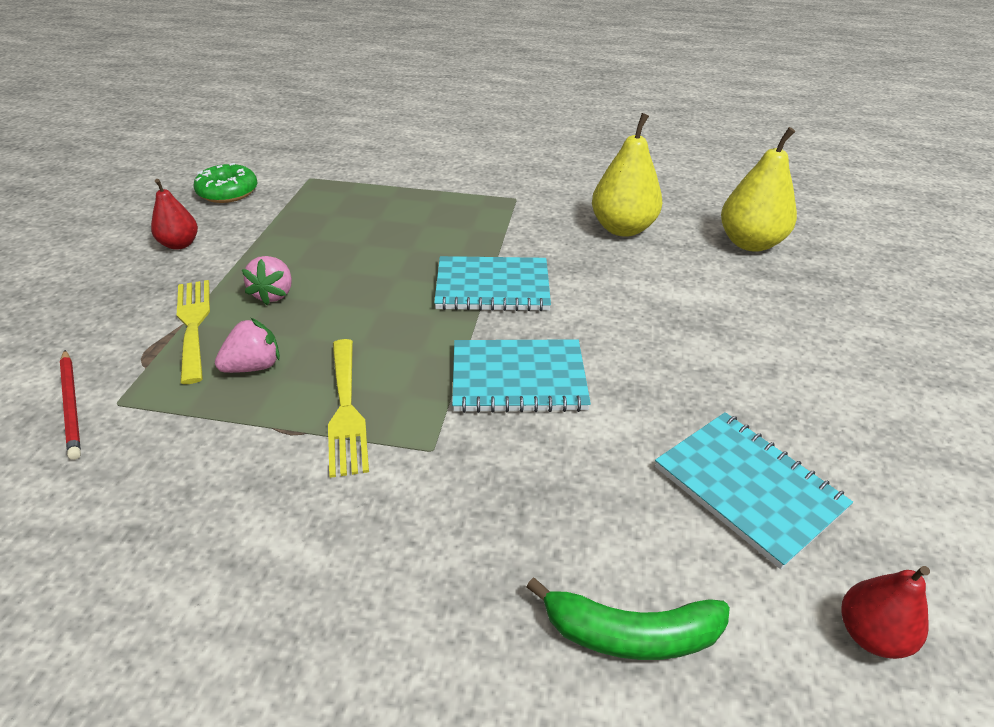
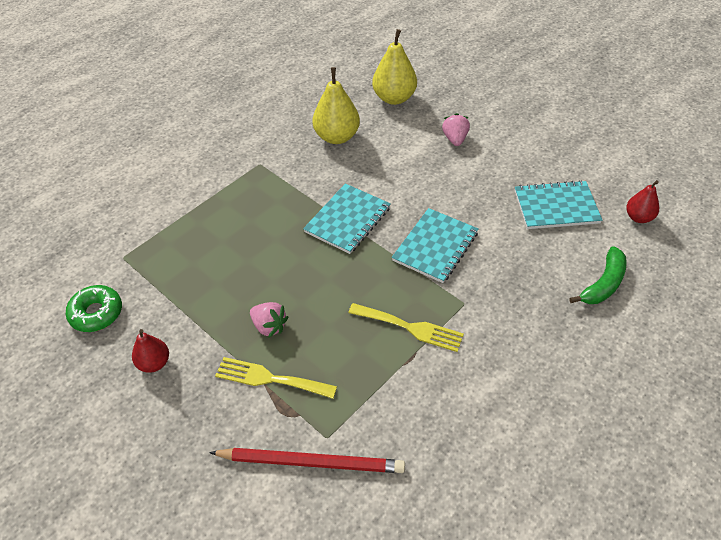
camera: 55 degrees left, 10 degrees up
red pencil [60,350,81,460] -> red pencil [209,448,405,473], size x1.64
pink strawberry [215,318,280,373] -> pink strawberry moved to [442,113,470,146]

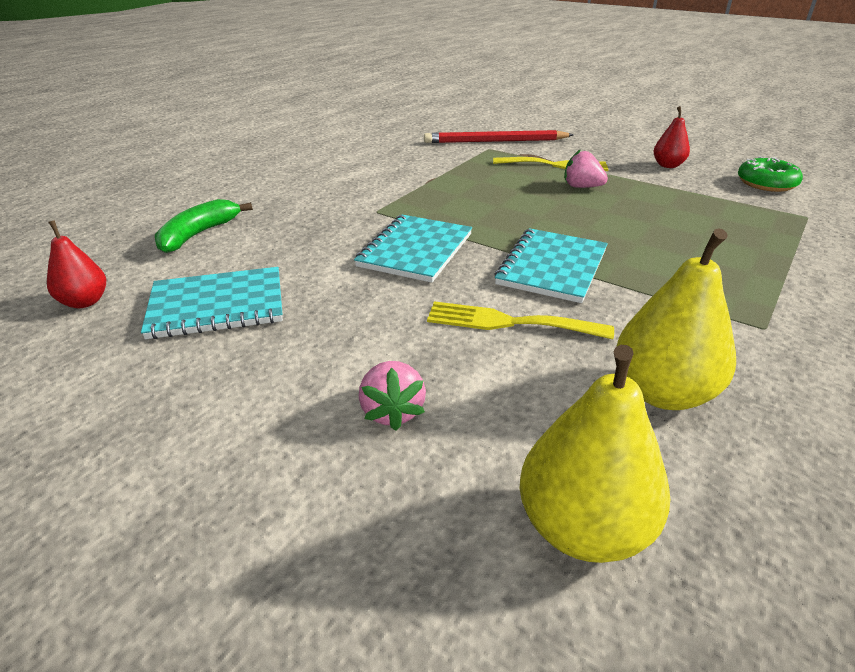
camera: 170 degrees right, 15 degrees down
yellow fork [348,303,464,352] -> yellow fork moved to [427,301,614,339]

